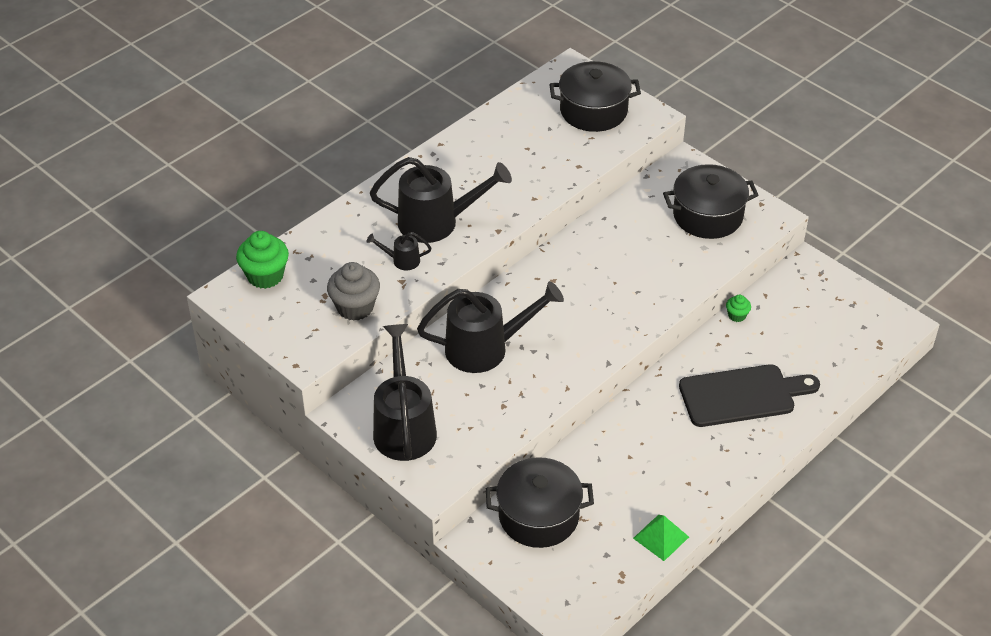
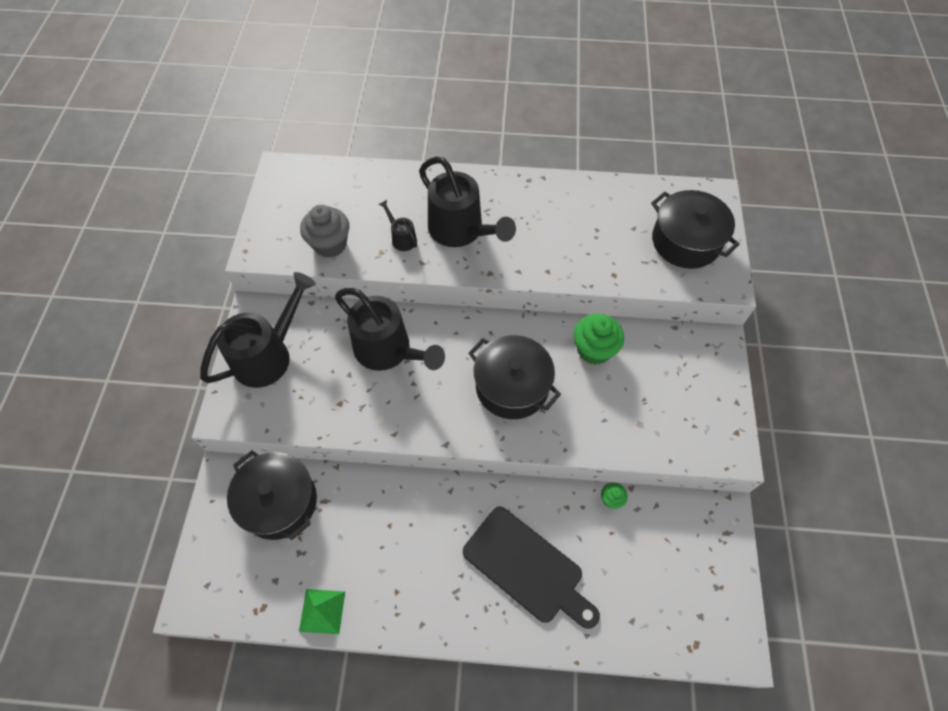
camera: 50 degrees right, 15 degrees up
green cupcake [236,231,289,289] -> green cupcake moved to [574,314,624,365]
black pot [663,164,759,239] -> black pot moved to [468,335,561,419]

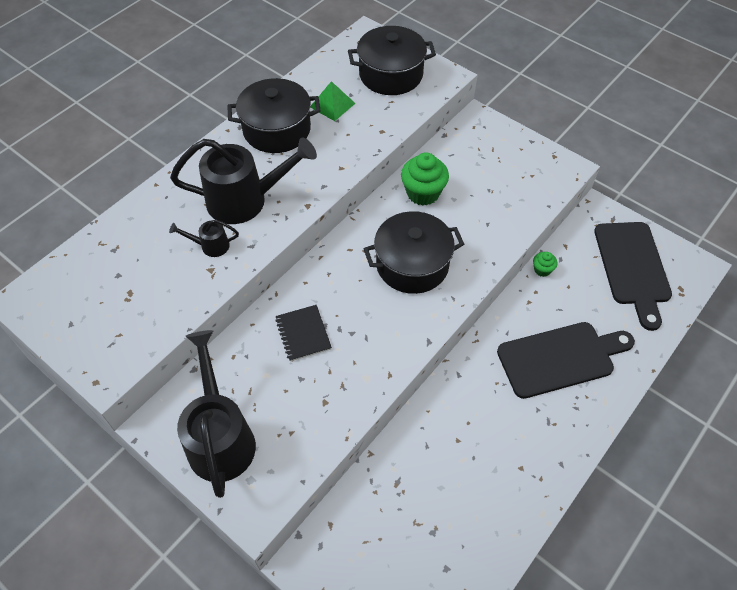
camera: 55 degrees left, 5 degrees down
black pot [227,451,317,540] -> black pot moved to [227,78,321,153]
green pyramid [299,589,345,634] -> green pyramid moved to [310,81,355,121]
grey cupcake [300,205,349,258] -> none
black watering can [335,288,445,371] -> black notebook [275,305,332,361]
none -> black cutting board [594,222,672,331]

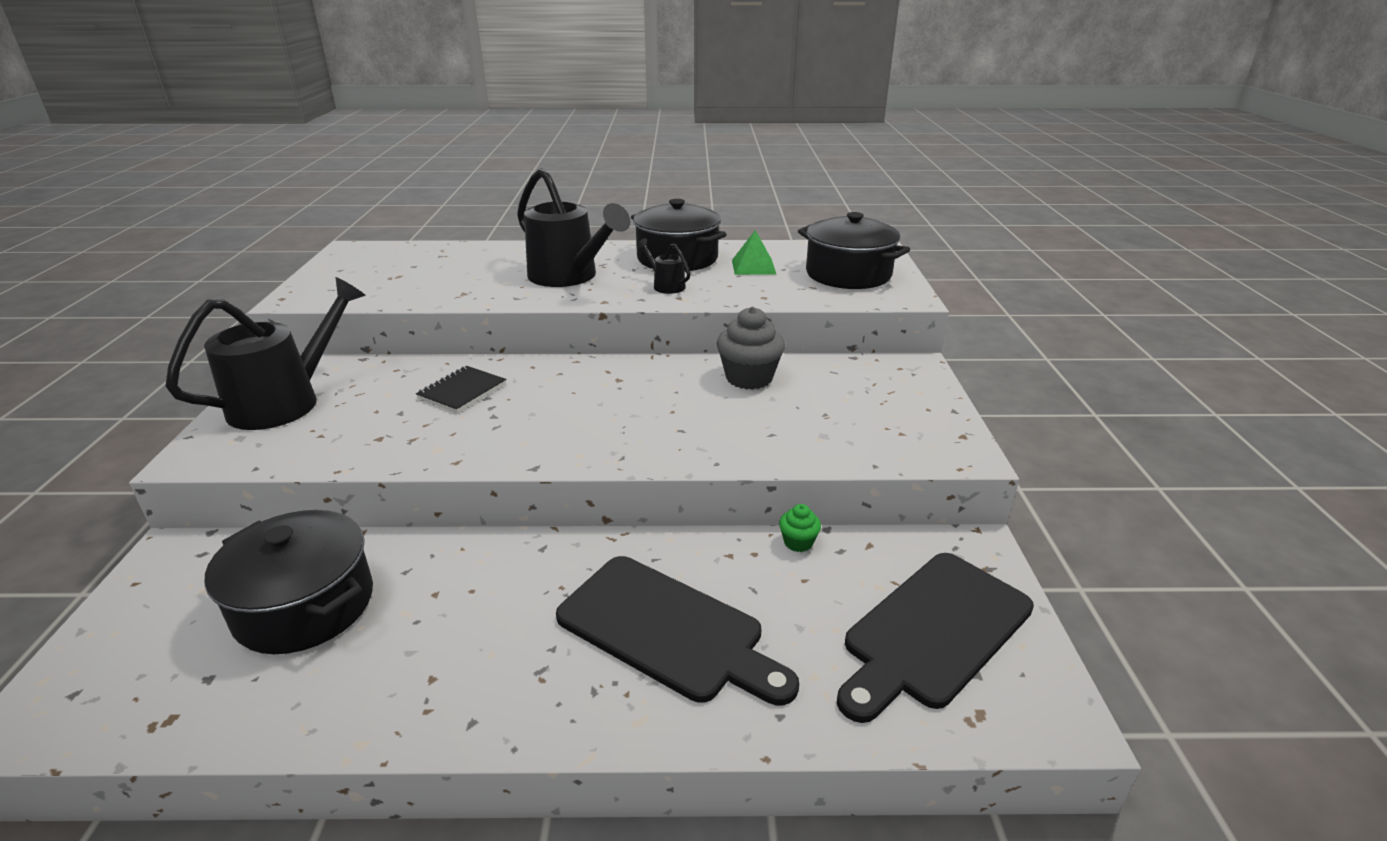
camera: 50 degrees right, 25 degrees down
black watering can [169,220,239,257] -> black watering can moved to [636,238,690,294]
black pot [364,211,464,294] -> black pot moved to [205,510,373,654]
green cupcake [401,152,449,206] -> grey cupcake [717,307,785,390]

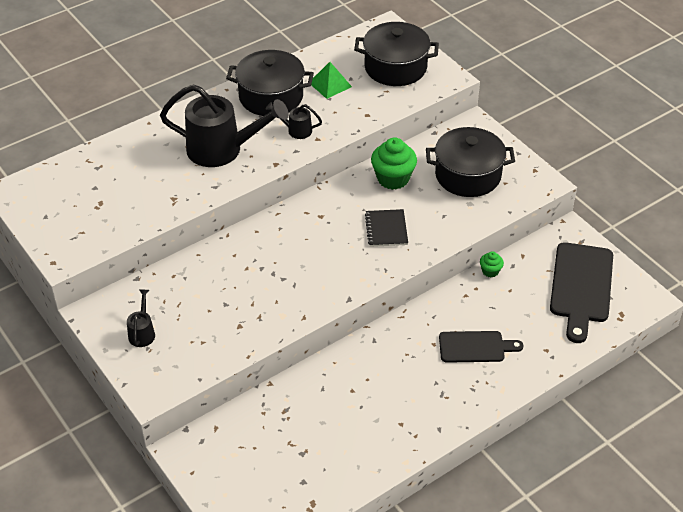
camera: 35 degrees left, 15 degrees up
black watering can [165,277,366,430] -> black watering can [127,289,155,347], size x0.45
black pot [205,510,373,654] -> black pot moved to [426,127,515,197]
black notebook [416,366,506,413] -> black notebook moved to [365,209,408,247]
black cutting board [556,556,799,705] -> black cutting board [439,331,523,363], size x0.62
grey cupcake [717,307,785,390] -> green cupcake [371,138,417,190]

